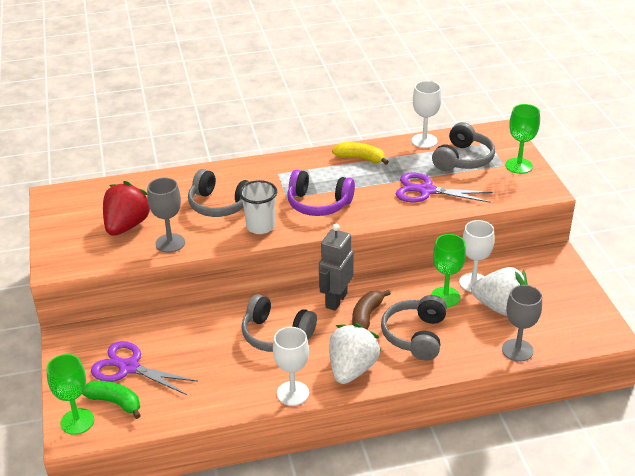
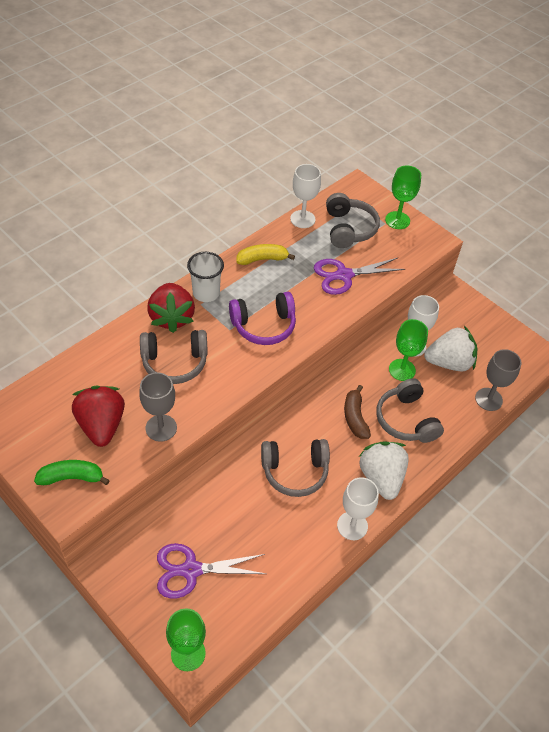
camera: 35 degrees left, 15 degrees up
green banana [82,381,141,419] -> green banana moved to [34,460,110,485]
white cup [239,180,277,234] -> white cup moved to [187,252,224,302]
grey robot [319,224,354,311] -> none
none -> red strawberry [147,283,195,333]

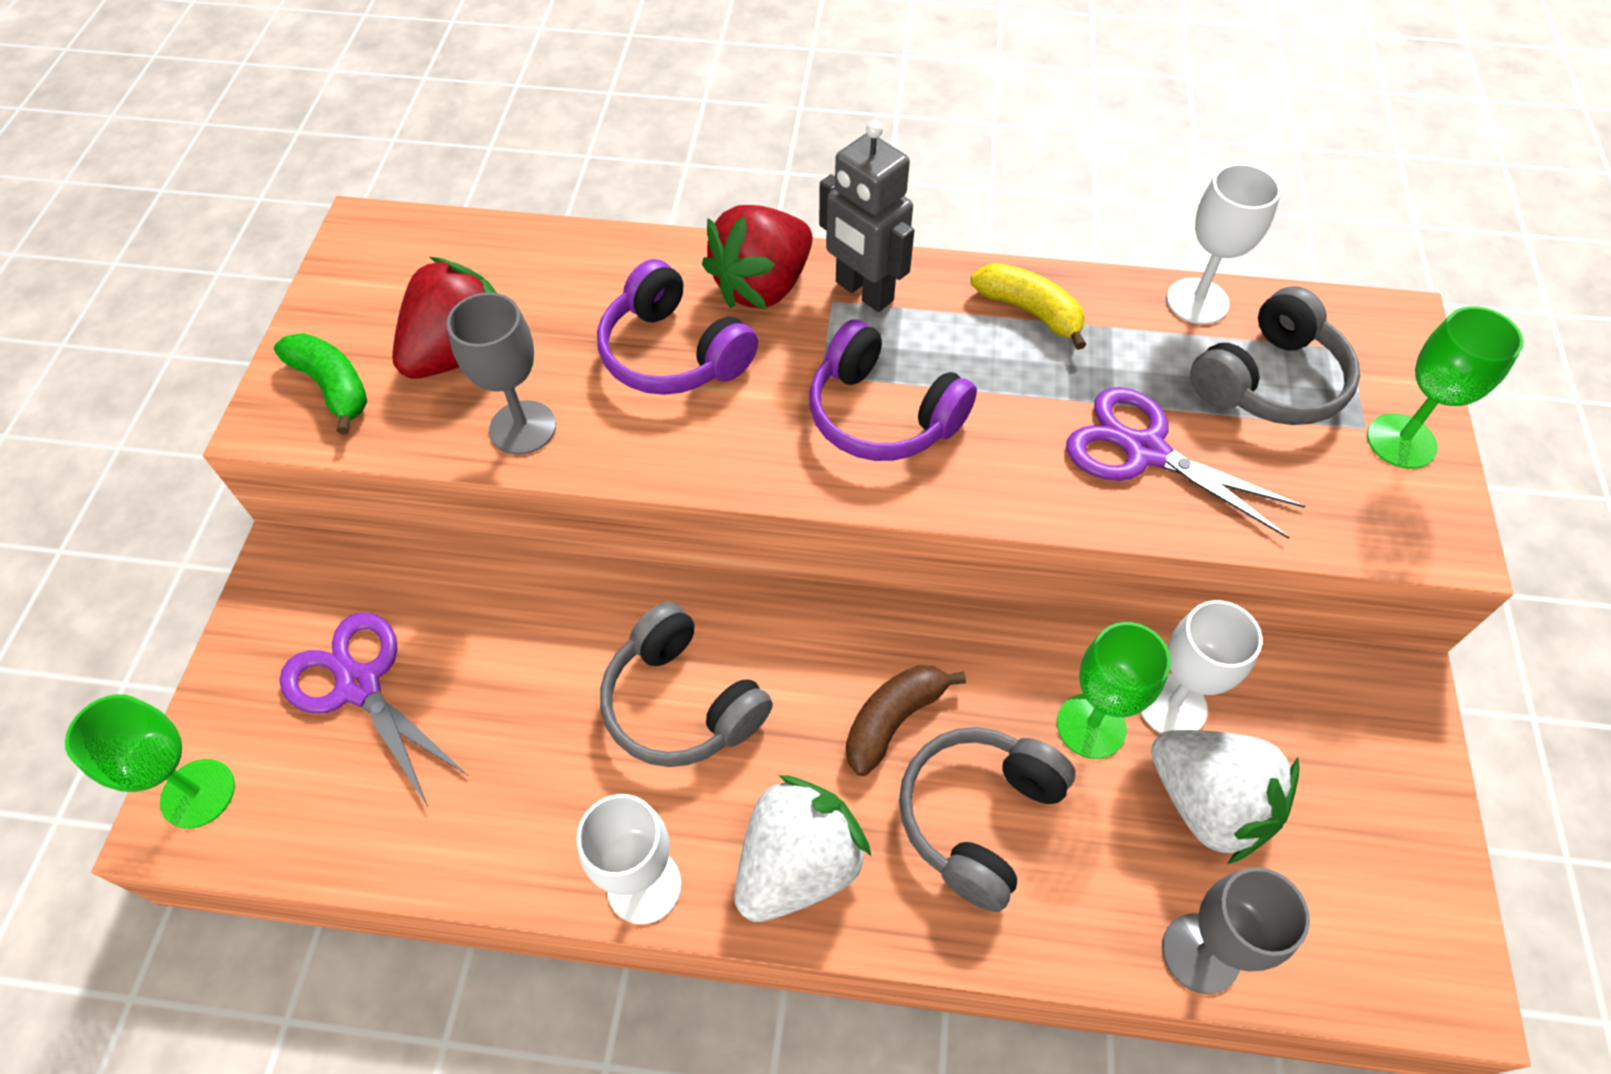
camera: 55 degrees right, 5 degrees up
grey headphones [140,330,208,384] -> purple headphones [597,259,758,395]
white cup [187,252,224,302] -> grey robot [819,120,914,312]

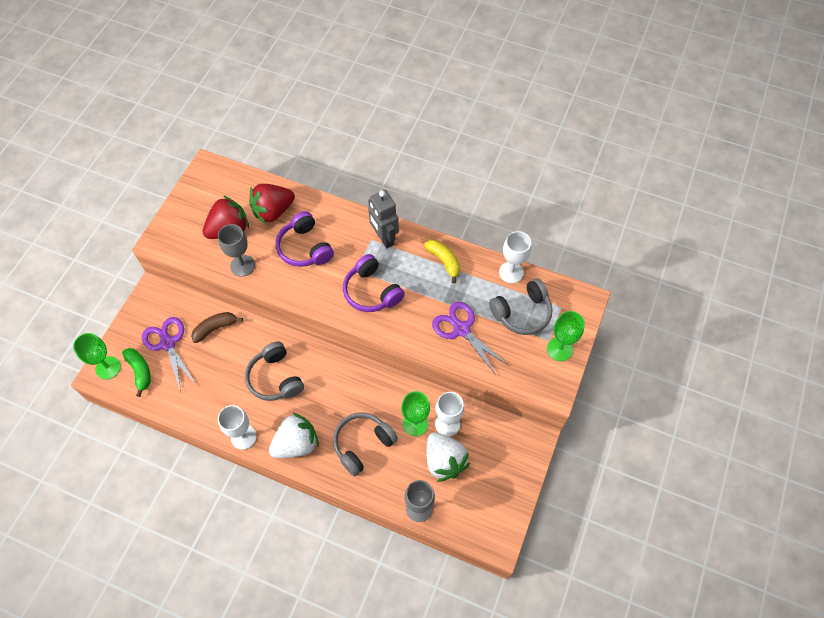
camera: 15 degrees right, 5 degrees up
green banana [274,333,367,434] -> green banana moved to [122,348,151,397]
red strawberry [702,205,813,310] -> red strawberry moved to [249,184,295,224]
brown banana [846,665,966,776] -> brown banana moved to [191,312,243,343]

